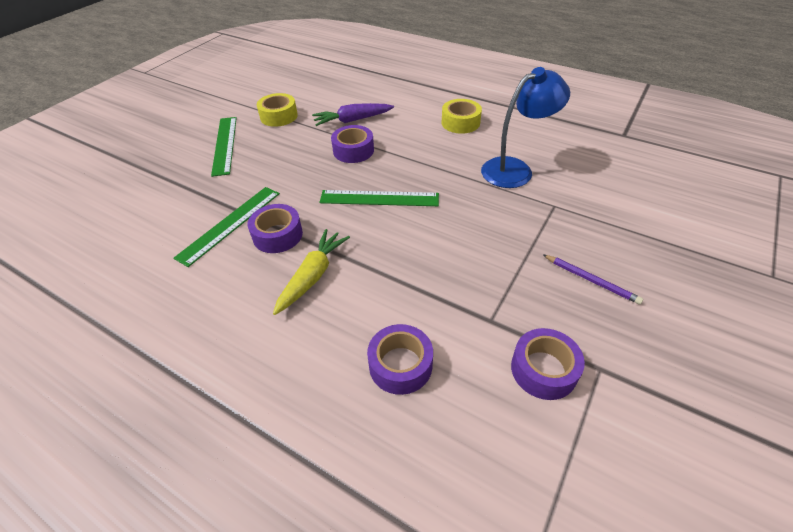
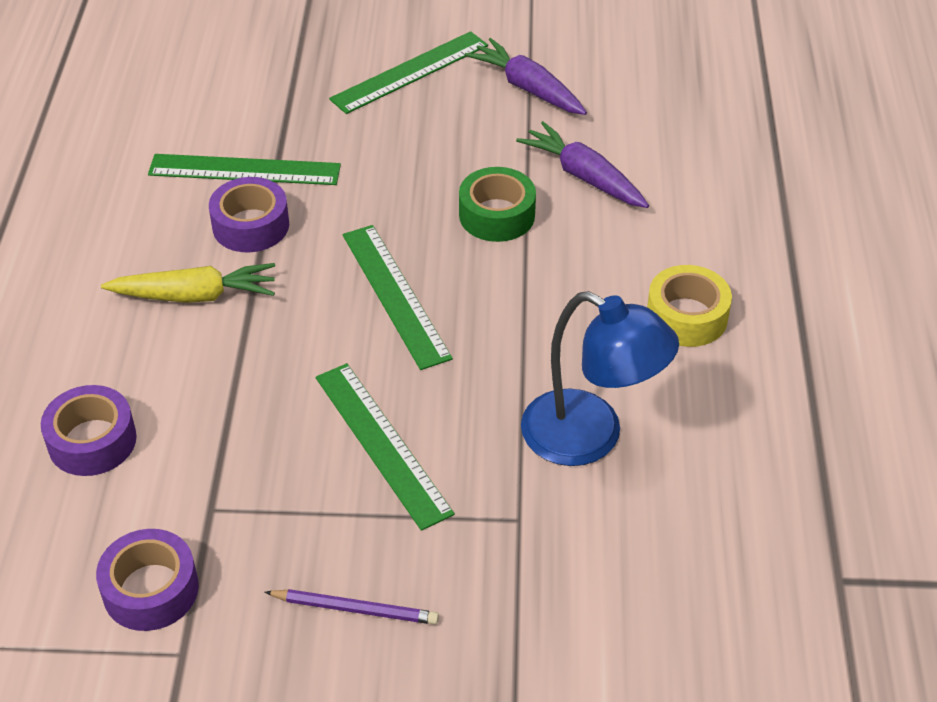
camera: 60 degrees right, 0 degrees up
yellow tape [257,93,298,127] -> purple carrot [465,38,587,115]
purple tape [331,125,374,163] -> green tape [459,167,536,242]
purple pencil [543,255,643,305] -> purple pencil turned 90 degrees counterclockwise [265,589,439,625]
none -> green ruler [316,363,455,531]

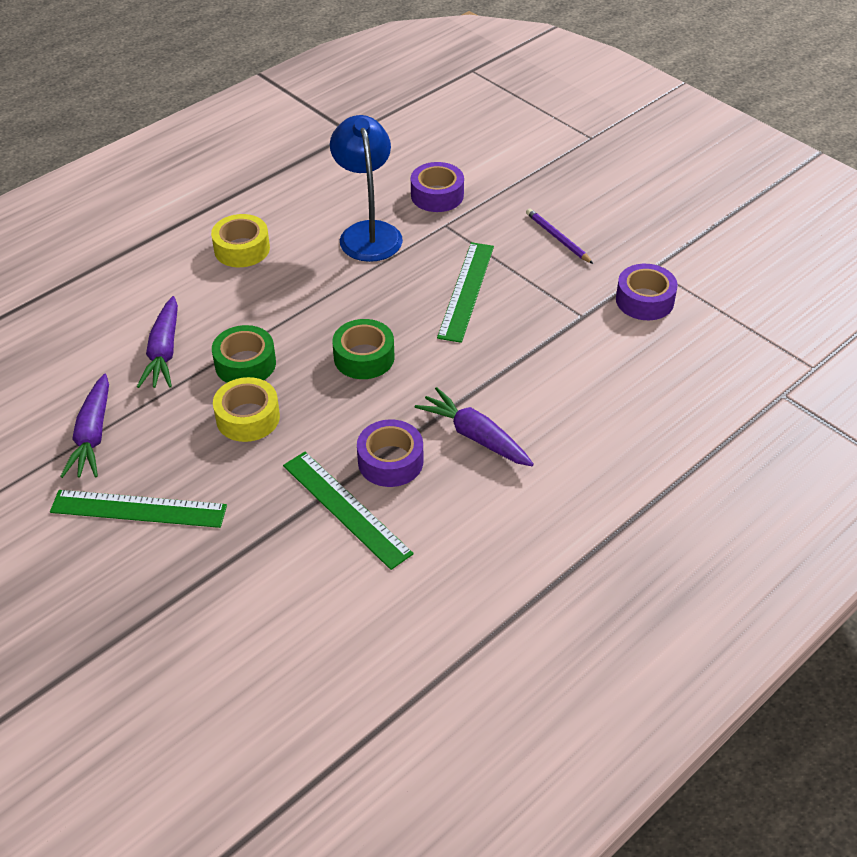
camera: 135 degrees left, 0 degrees up
purple tape [41,385,137,476] -> purple tape moved to [411,162,464,212]
yellow carrot [101,263,275,303] -> purple carrot [415,387,534,466]
green ruler [343,225,453,370] -> green tape [332,319,394,379]
none -> yellow tape [213,377,280,442]

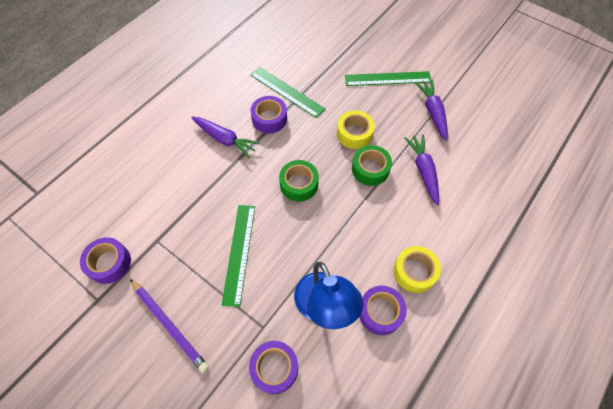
camera: 170 degrees right, 15 degrees up
purple pencil [526,208,593,264] -> purple pencil [130,279,209,373], size x1.50
none -> purple tape [359,286,407,335]

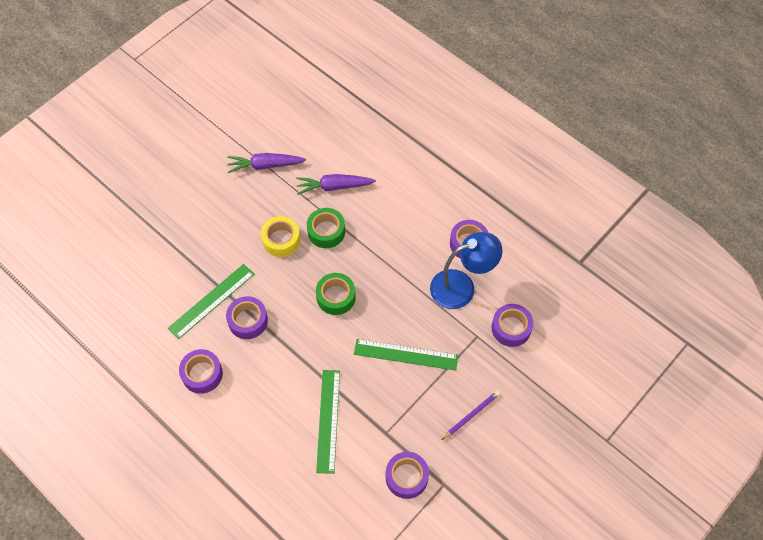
camera: 85 degrees left, 0 degrees up
purple pencil [130,279,209,373] -> purple pencil [442,391,500,440], size x0.67
purple carrot [191,117,260,158] -> none
green ruler [345,71,431,86] -> green ruler moved to [316,370,340,474]
yellow tape [393,246,441,293] -> none
none -> purple tape [179,349,223,394]

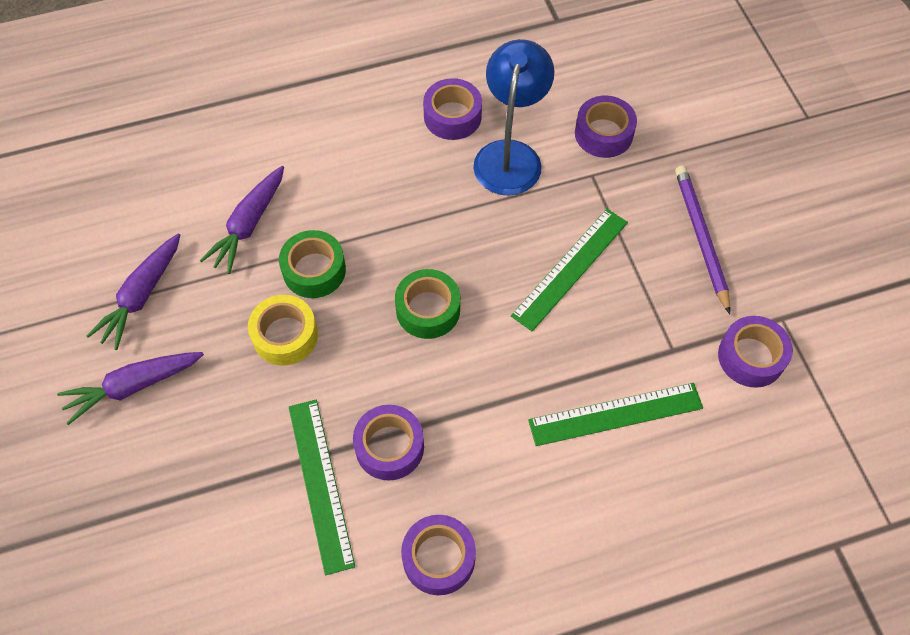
camera: 60 degrees left, 0 degrees up
green ruler [316,370,340,474] -> green ruler turned 45 degrees counterclockwise [528,383,703,446]
purple pencil [442,391,500,440] -> purple pencil [675,166,730,314], size x1.50
none -> purple carrot [57,352,204,425]

